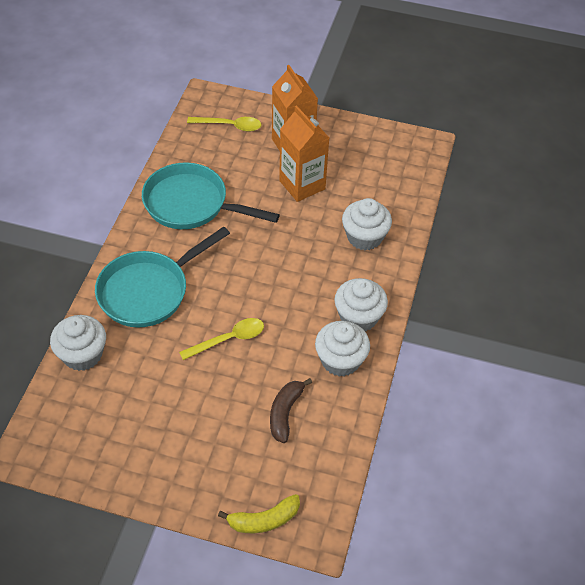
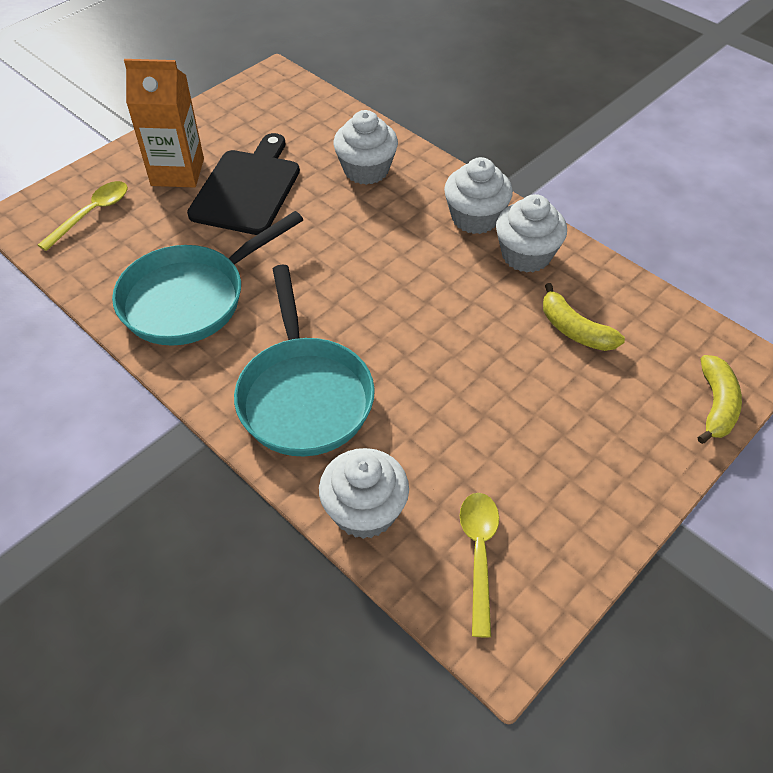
camera: 60 degrees left, 0 degrees up
yellow spoon [179,318,264,360] -> yellow spoon moved to [460,493,499,637]
brown banana [270,378,312,443] -> yellow banana [543,283,625,351]
orange carton [279,106,329,202] -> black cutting board [187,133,300,235]

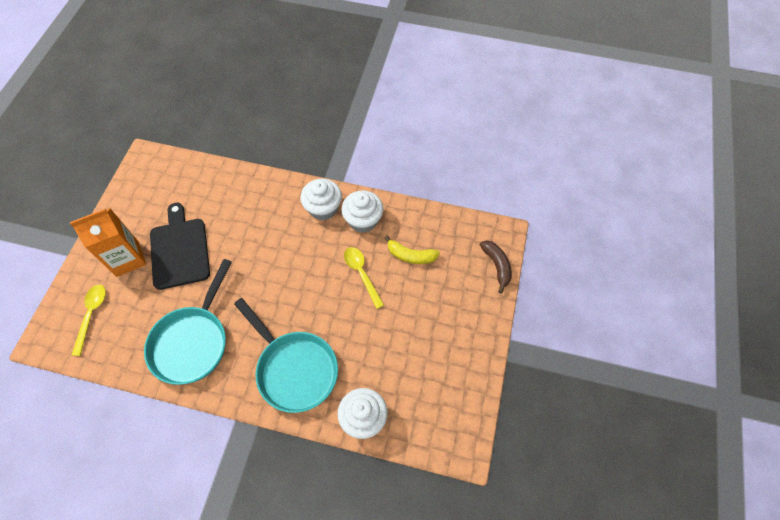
camera: 30 degrees left, 10 degrees up
white cupcake [333,110,398,185] -> none
yellow spoon [460,493,499,637] -> yellow spoon moved to [344,247,384,309]
yellow banana [698,355,742,444] -> brown banana [479,240,512,293]

